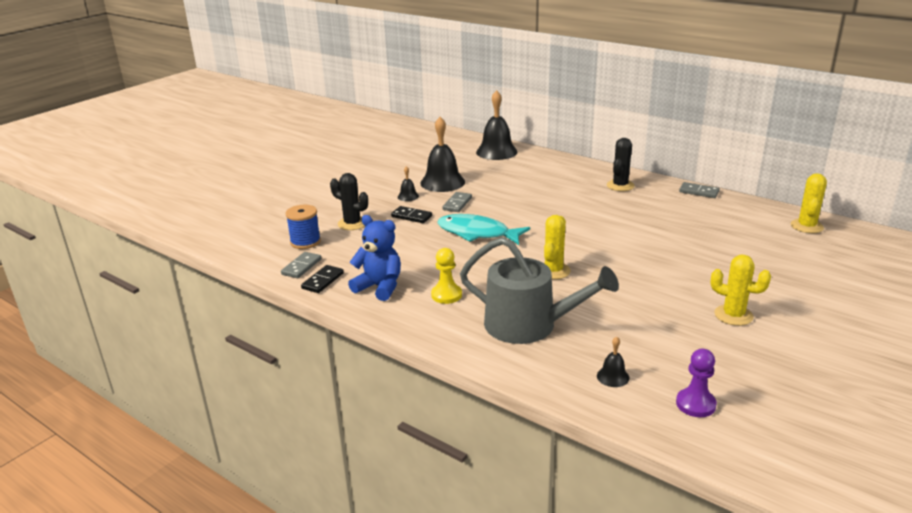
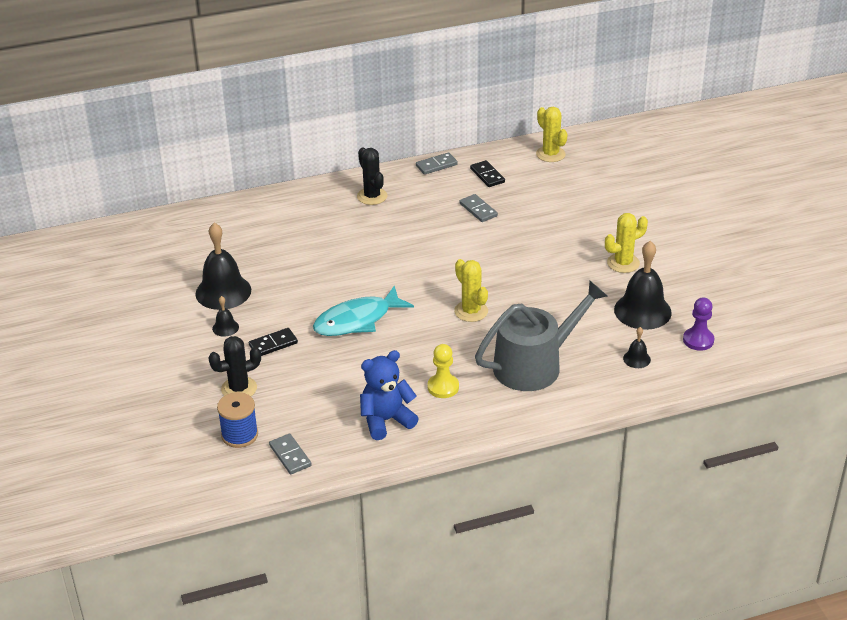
camera: 55 degrees left, 10 degrees up
black domino [301,265,344,293] -> black domino moved to [470,160,505,187]
grey domino [442,192,472,212] -> grey domino moved to [460,194,498,222]
black bell [476,90,517,160] -> black bell moved to [614,241,672,330]

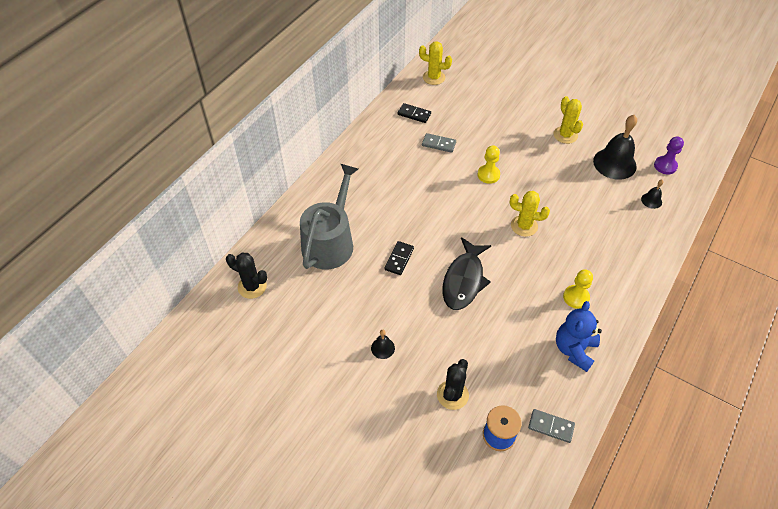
camera: 40 degrees left, 15 degrees up
black bell [195,223,251,310] -> none
black domino [249,328,298,356] -> black domino moved to [385,241,414,275]
turquoise fish [313,286,414,336] -> black fish [442,237,491,310]
black cactus [357,147,387,205] -> black cactus moved to [226,253,267,299]
grey domino [416,152,458,175] -> none
grey watering can [475,281,607,391] -> grey watering can moved to [300,164,358,269]
yellow cactus [605,213,648,273] -> yellow cactus turned 45 degrees counterclockwise [553,96,583,144]
none -> yellow pawn [477,145,500,184]

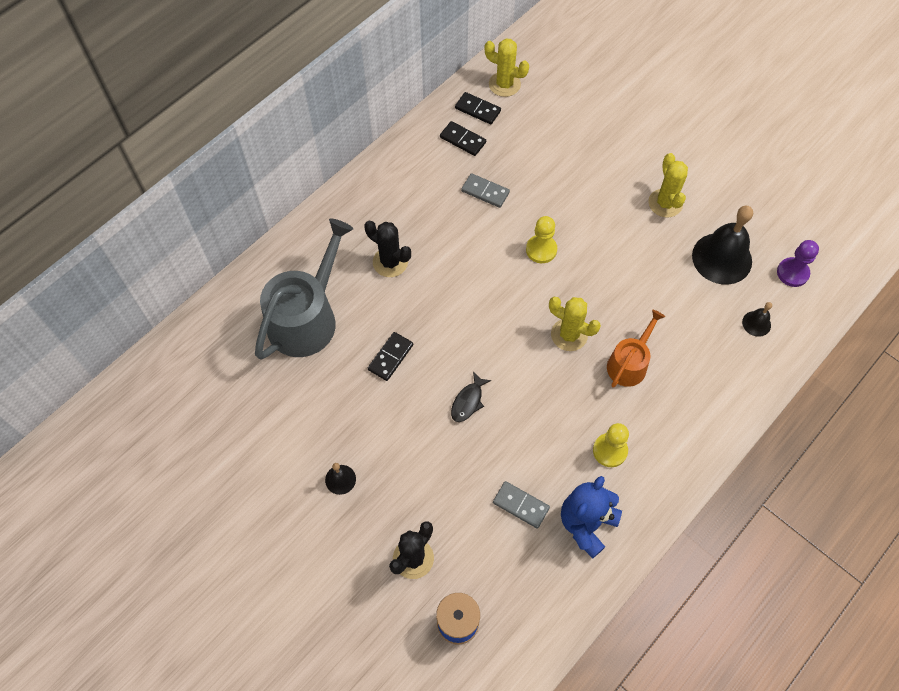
camera: 10 degrees right, 10 degrees up
black cactus [226,253,267,299] -> black cactus moved to [364,221,411,277]
black fish [442,237,491,310] -> black fish [451,371,492,422], size x0.49
grey domino [528,409,575,443] -> grey domino moved to [493,481,550,528]
none -> black domino [455,92,501,124]
none -> orange watering can [607,310,665,387]

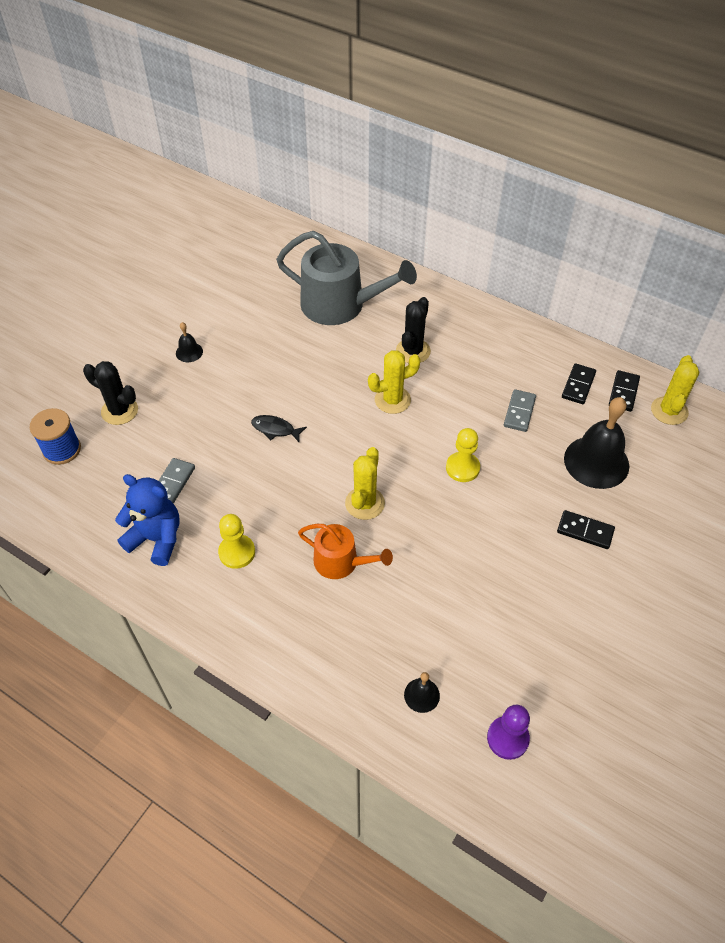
camera: 80 degrees right, 10 degrees down
black domino [368,332,413,381] -> black domino moved to [557,510,615,549]
yellow cactus [648,153,688,218] -> yellow cactus moved to [368,350,421,414]
black bell [692,206,753,285] -> black bell moved to [564,397,629,489]

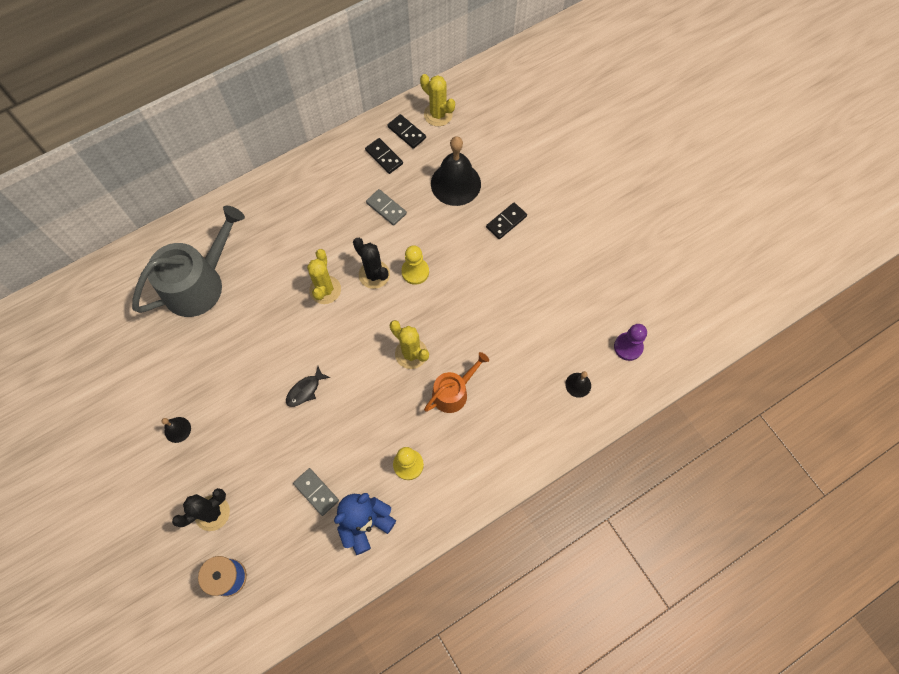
camera: 65 degrees left, 15 degrees up
black cactus [396,297,431,363] -> black cactus moved to [353,238,390,289]

